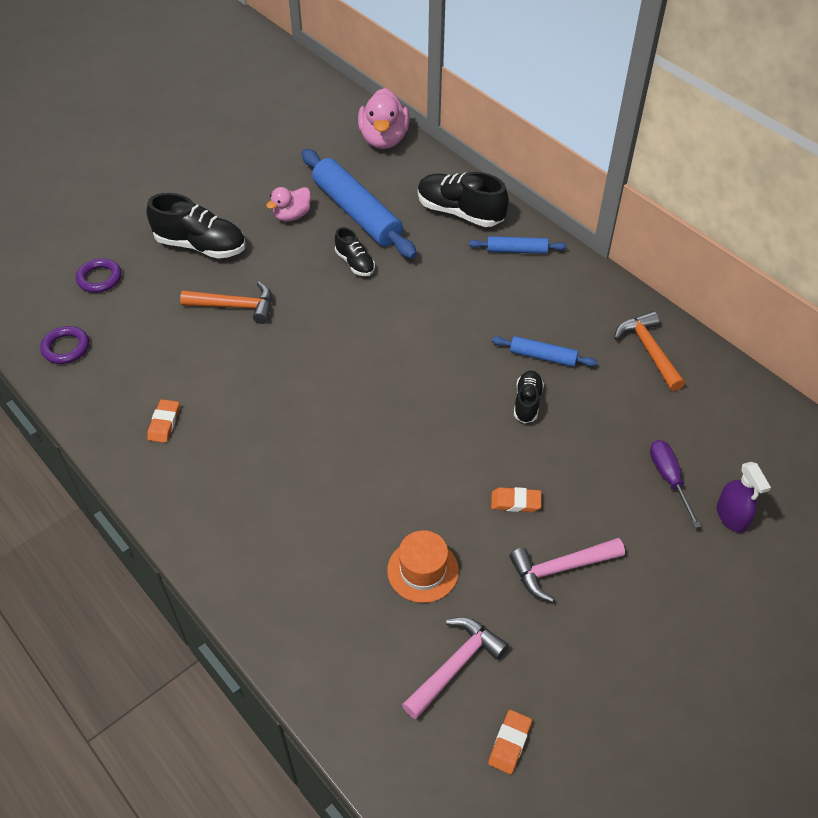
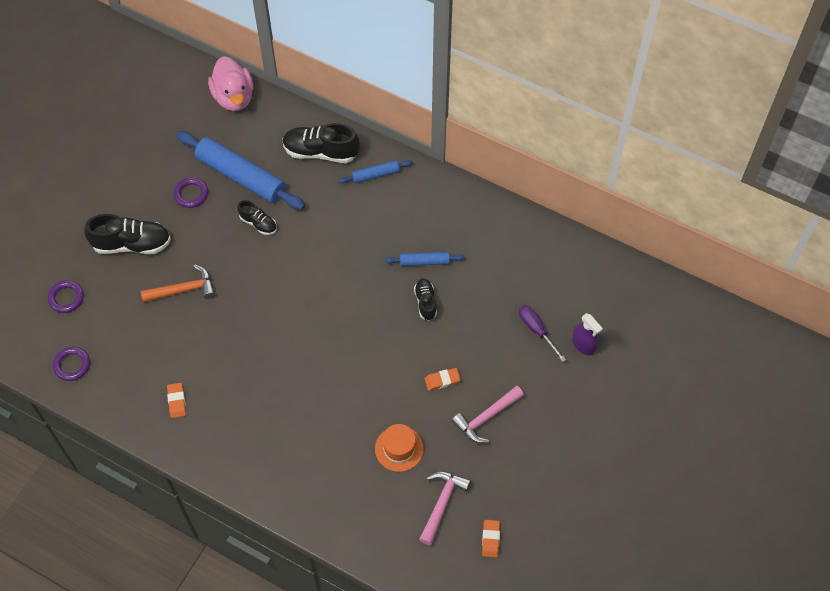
camera: 20 degrees left, 10 degrees up
pink duck [266,187,311,222] -> purple ring [174,178,208,208]
orange hammer [614,311,685,391] -> none

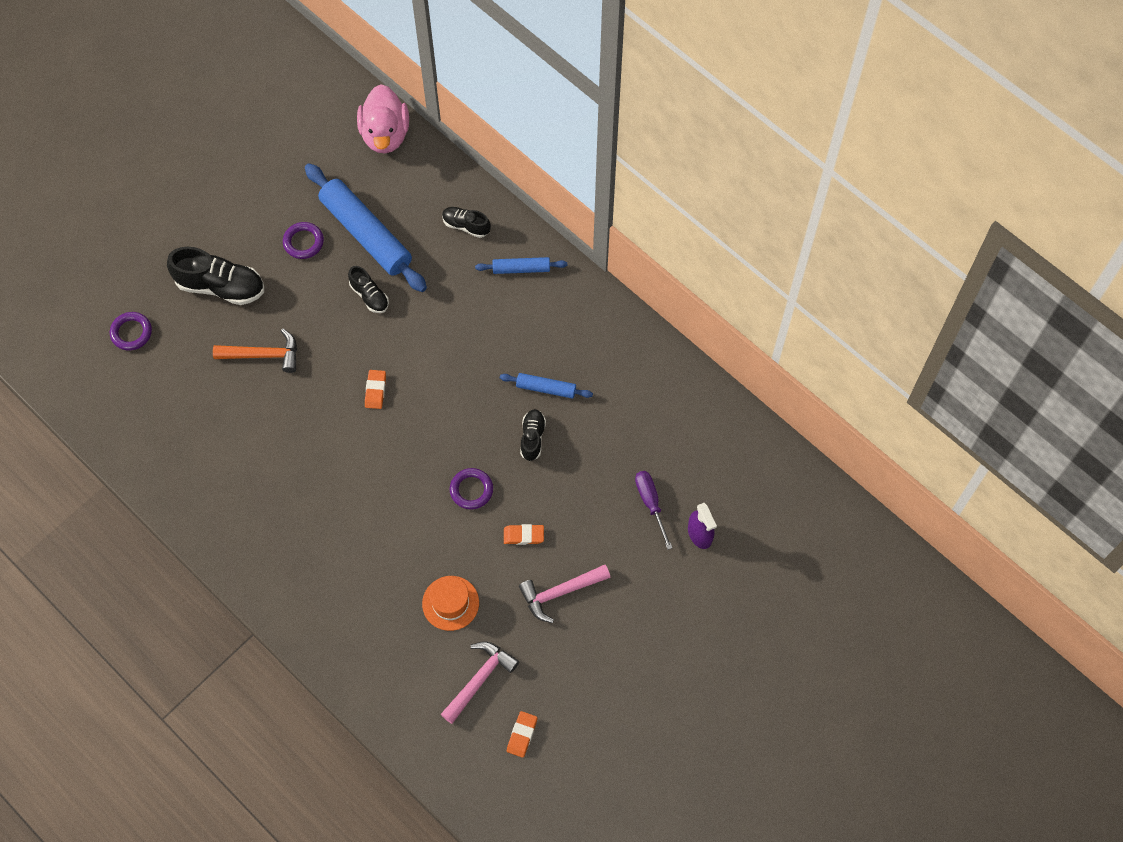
camera: 15 degrees right, 5 degrees up
purple ring [53,347,90,381] -> purple ring moved to [450,468,493,510]
orange eraser [167,383,186,418] -> orange eraser moved to [365,370,386,409]
black shoe [282,123,360,163] -> black shoe [442,207,491,238], size x0.56

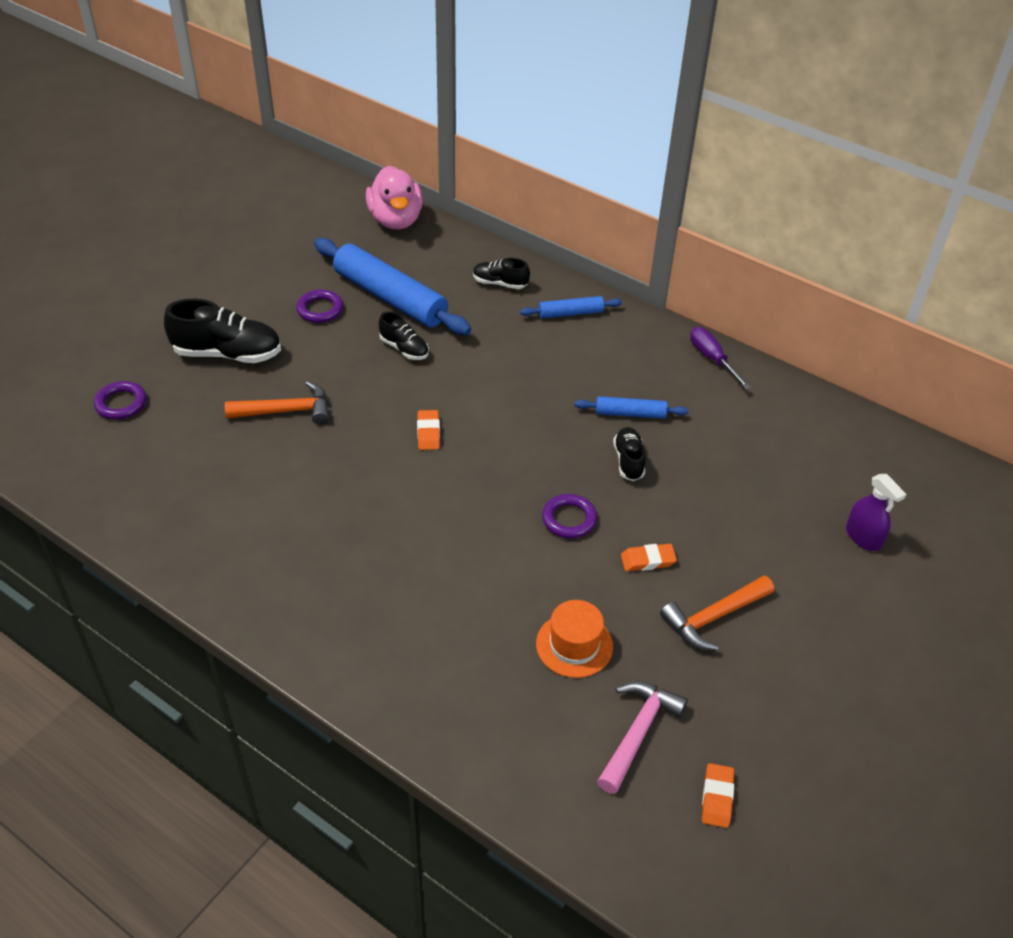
camera: 10 degrees left, 20 degrees down
pink hammer [519,565,611,623] -> orange hammer [660,575,774,651]
purple screwdriver [635,471,672,550] -> purple screwdriver moved to [690,327,751,389]

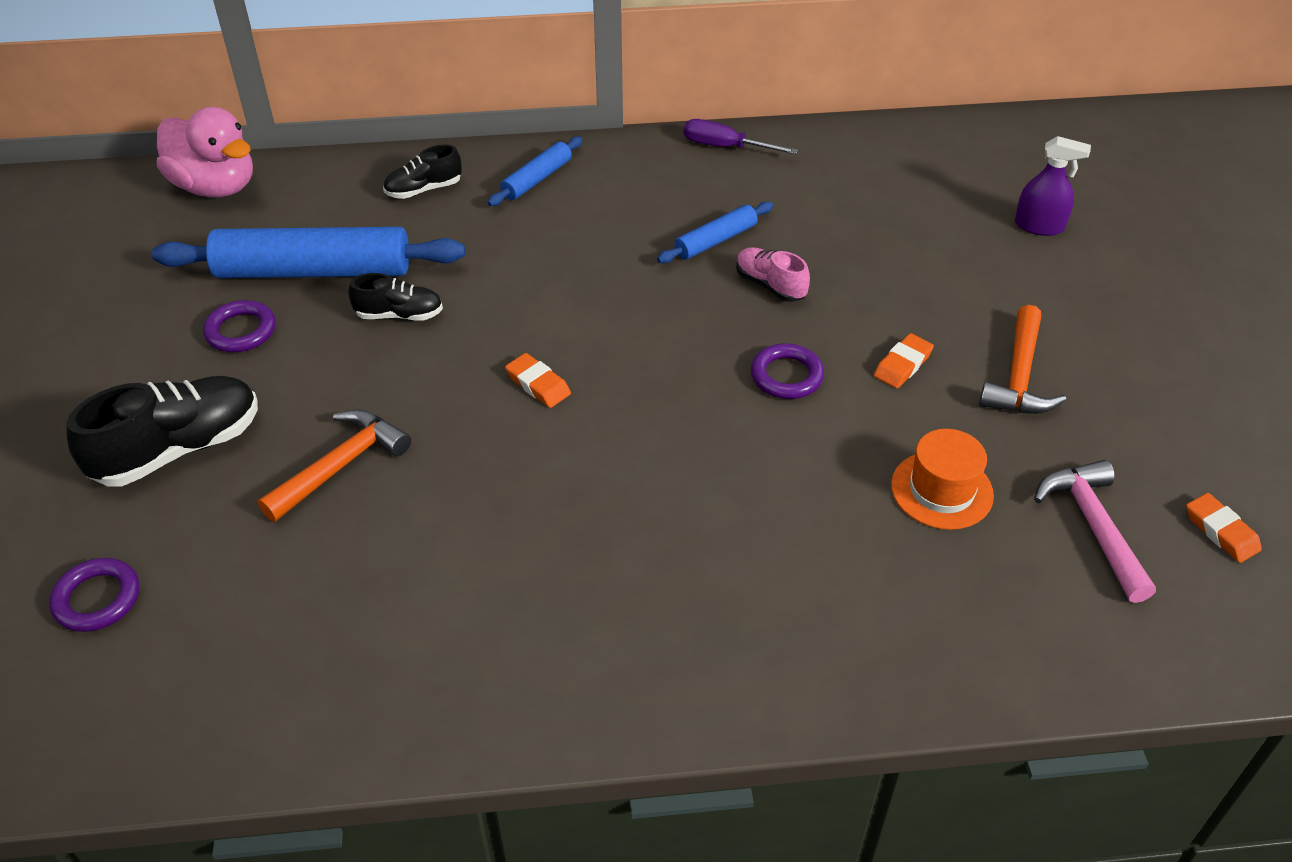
camera: 40 degrees left, 0 degrees up
black shoe [613,427,646,481] -> pink shoe [736,247,810,302]

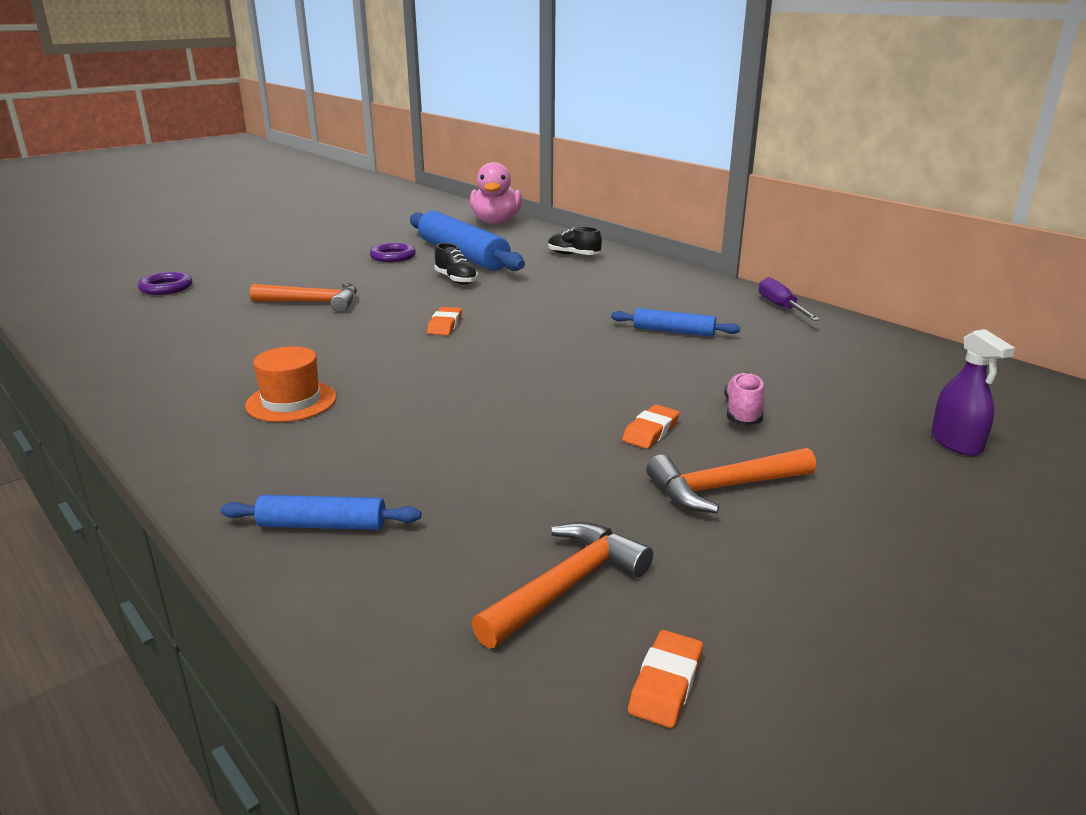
camera: 55 degrees right, 20 degrees down
black shoe [66,376,258,487] -> none
blue rolling pin [488,137,583,206] -> blue rolling pin moved to [220,495,421,530]
pink shoe [736,247,810,302] -> pink shoe moved to [724,372,765,426]
purple ring [751,343,824,399] -> none
orange eraser [874,333,934,388] -> orange eraser turned 60 degrees counterclockwise [622,404,680,449]
orange hat [891,429,994,530] -> orange hat moved to [245,346,337,422]
pink hammer [1034,460,1156,603] -> orange hammer [471,522,653,648]

